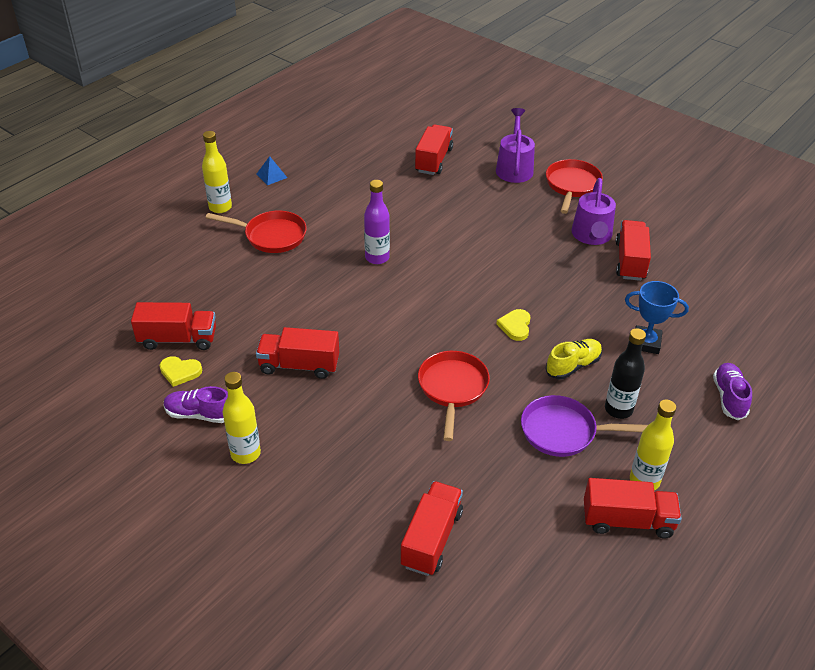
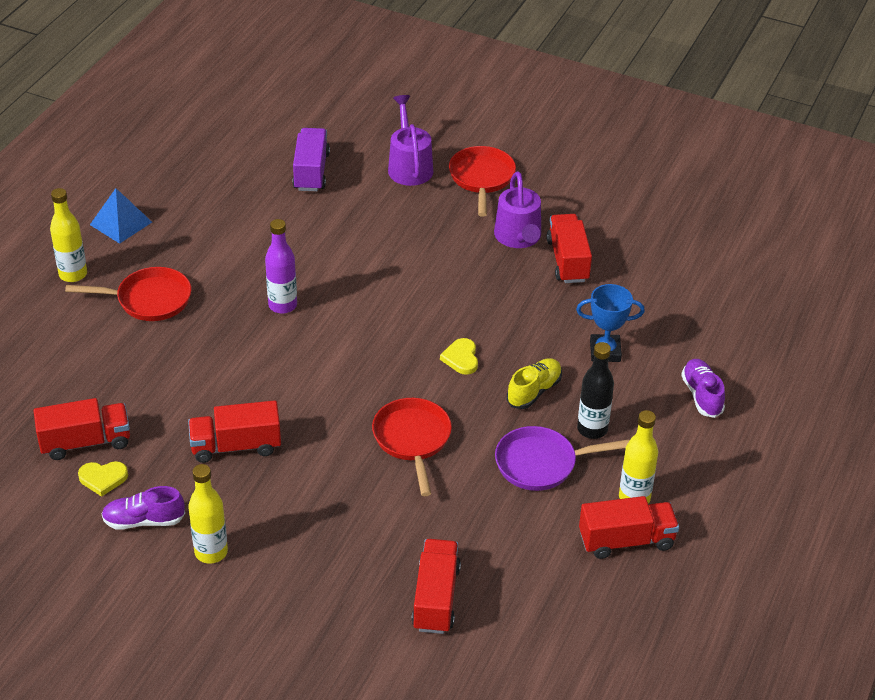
camera: 15 degrees left, 0 degrees up
blue pyramid [256,156,287,185] -> blue pyramid [90,188,152,244], size x1.54
red truck [415,124,453,175] -> purple truck [293,128,330,191]

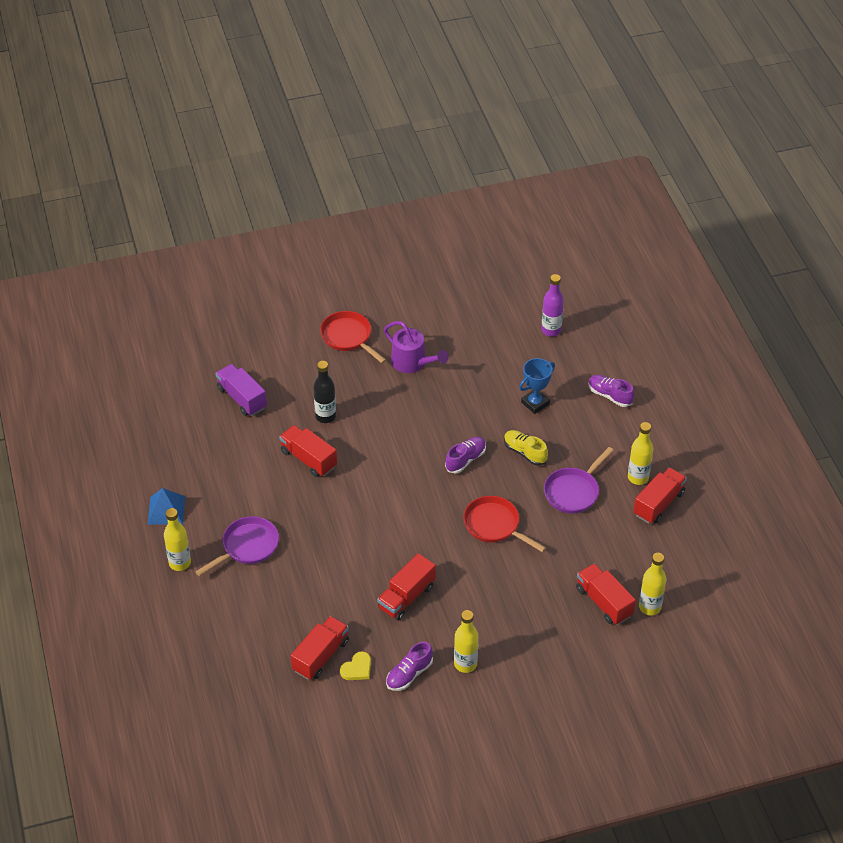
camera: 40 degrees left, 5 degrees up
red pan [65,267,191,321] -> purple pan [196,516,279,576]
purple bottle [265,219,297,314] -> purple bottle moved to [541,274,564,336]
purple watering can [388,95,433,186] -> none
yellow heart [440,338,478,375] -> purple shoe [445,437,486,474]
yellow shoe [507,358,562,409] -> yellow shoe turned 45 degrees counterclockwise [504,430,548,466]
red truck [546,214,592,283] -> red truck moved to [279,425,337,477]
black bottle [577,342,614,439] -> black bottle moved to [313,361,336,423]
none -> yellow bottle [639,553,666,615]

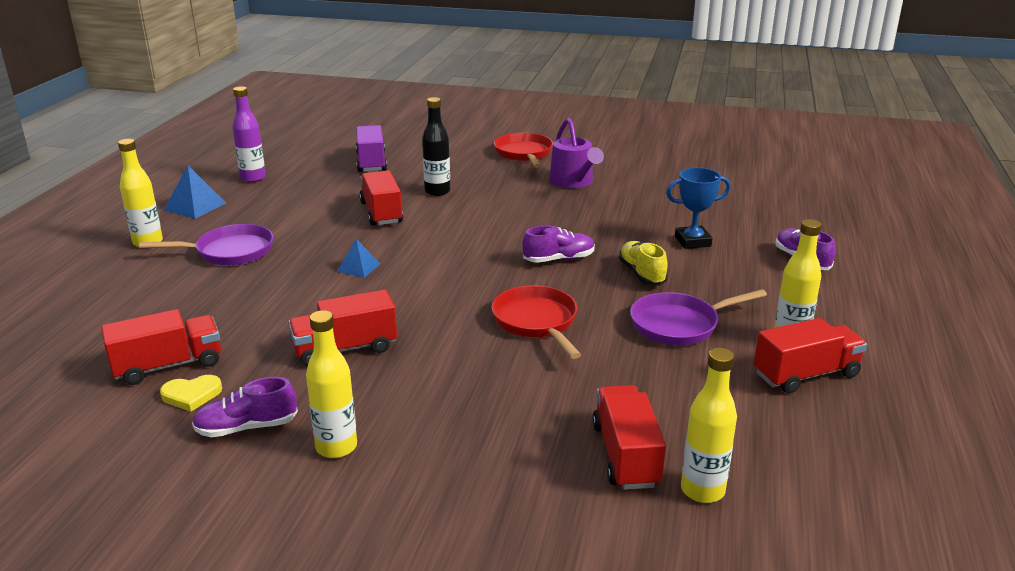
camera: 30 degrees right, 20 degrees down
purple bottle [541,274,564,336] -> purple bottle moved to [232,86,266,182]
none -> blue pyramid [337,239,380,278]

